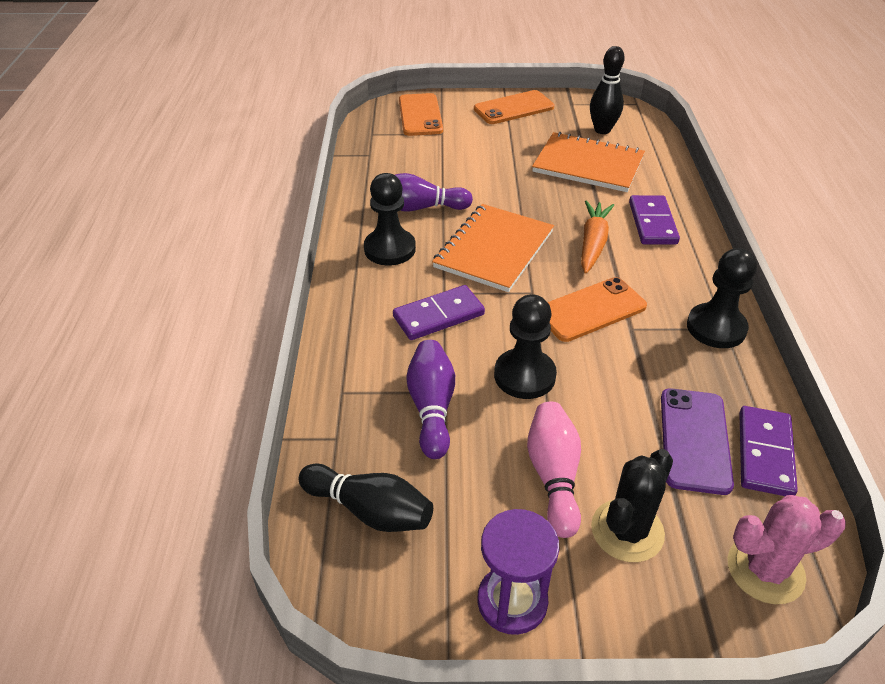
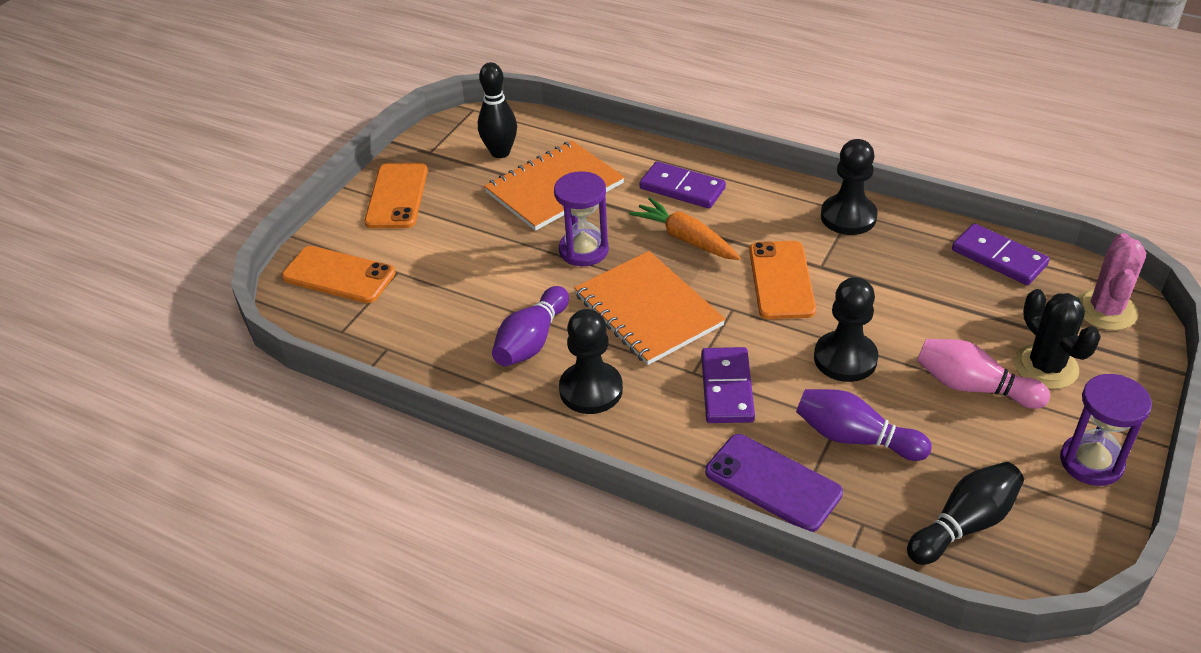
camera: 60 degrees left, 0 degrees up
purple phone [661,388,734,495] -> purple phone moved to [705,434,843,532]
none -> purple hourglass [554,171,609,266]

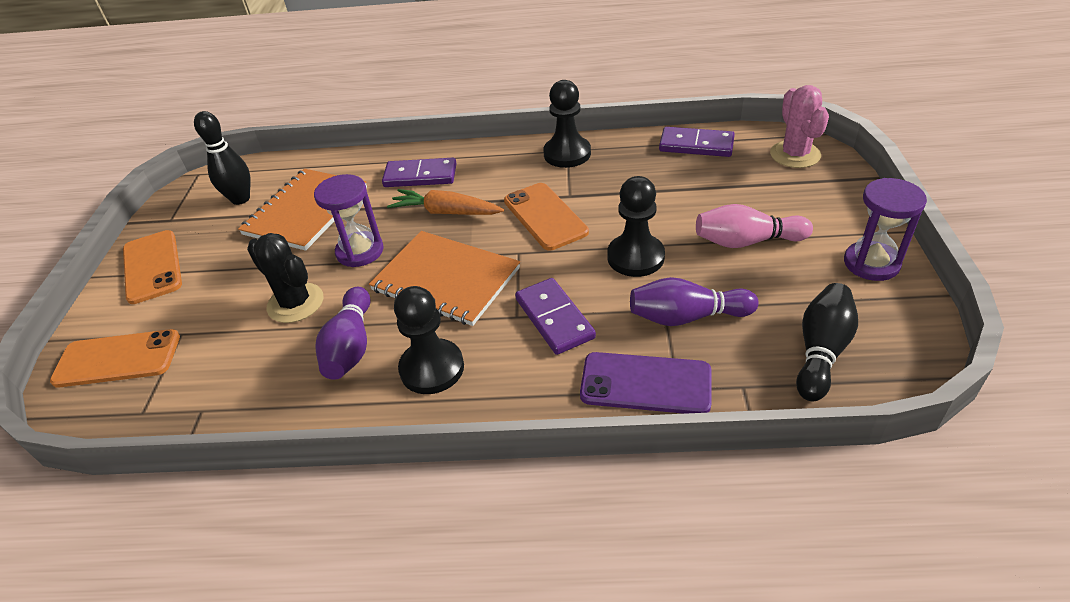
camera: 25 degrees left, 0 degrees up
black cactus [1014,289,1101,389] -> black cactus moved to [247,233,323,323]

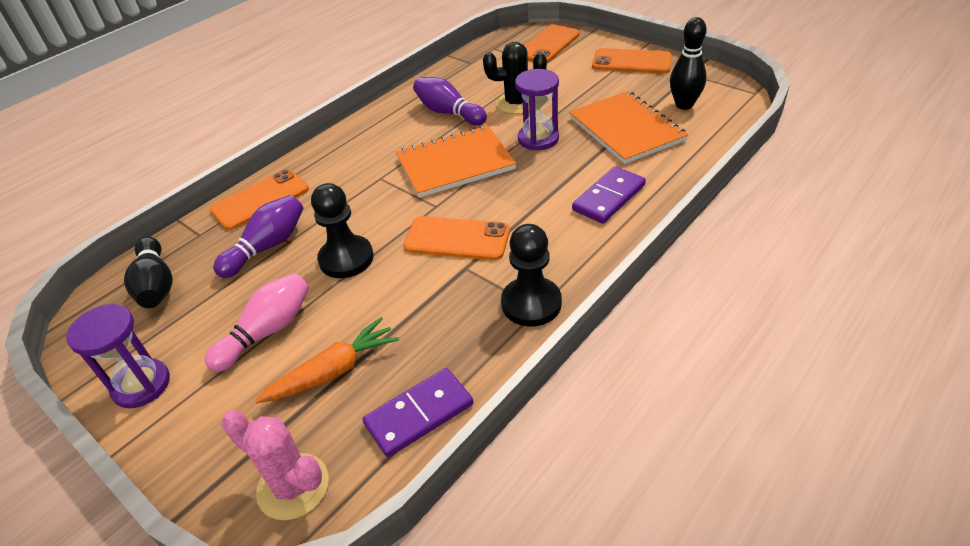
camera: 130 degrees right, 0 degrees up
orange carrot [387,189,504,215] -> orange carrot moved to [255,317,399,404]
black pawn [394,286,464,394] -> none
purple domino [515,278,596,355] -> none
purple phone [580,352,712,414] -> orange phone [210,169,309,230]

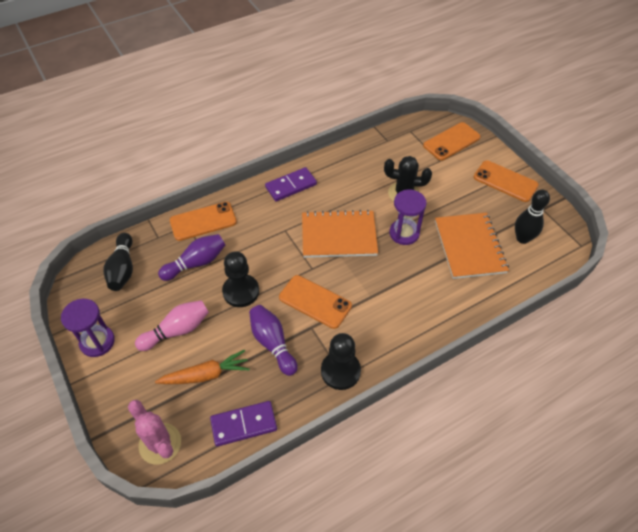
camera: 15 degrees right, 10 degrees up
purple bowling pin [413,77,487,126] -> purple bowling pin moved to [249,305,298,376]
purple domino [572,166,646,224] -> purple domino moved to [265,167,317,201]

